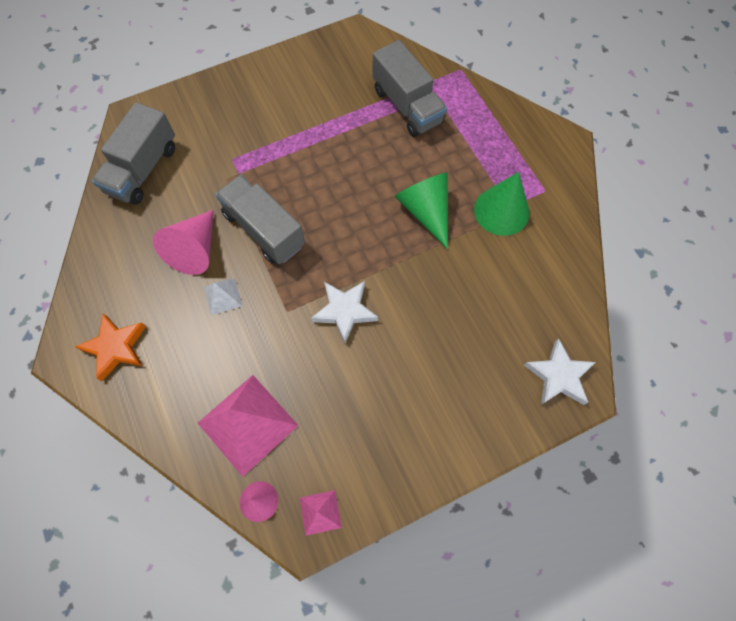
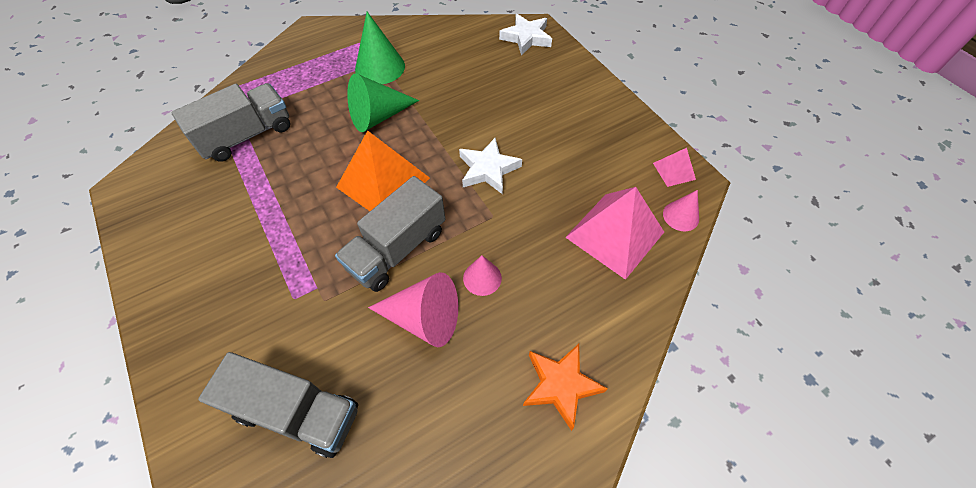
camera: 95 degrees left, 10 degrees down
white pyramid [204,279,242,315] -> pink cone [463,255,502,296]
none -> orange pyramid [336,130,430,211]

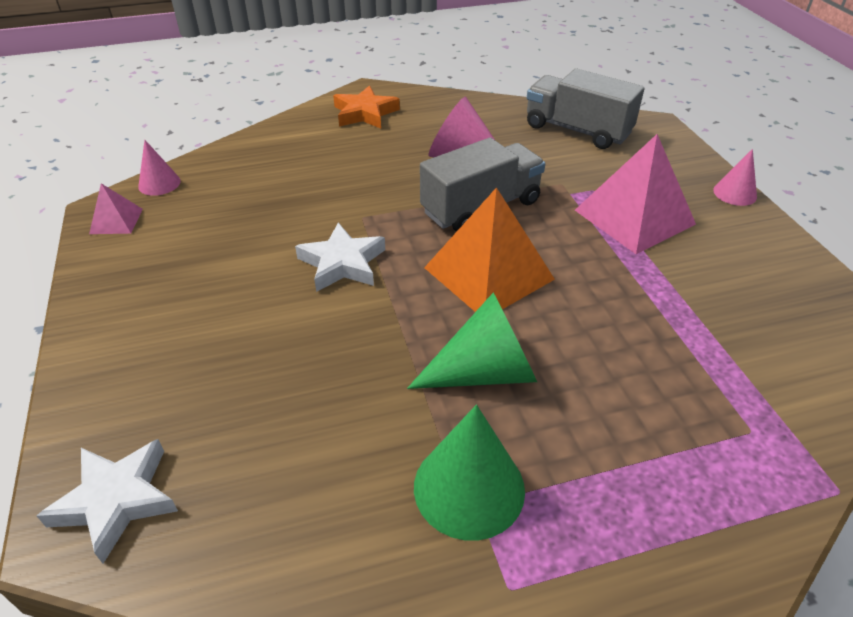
camera: 165 degrees left, 15 degrees down
grey truck [171,83,290,162] -> none
pink cone [463,255,502,296] -> pink cone moved to [713,149,757,206]
pink pyramid [565,187,664,280] -> pink pyramid moved to [575,134,696,254]

